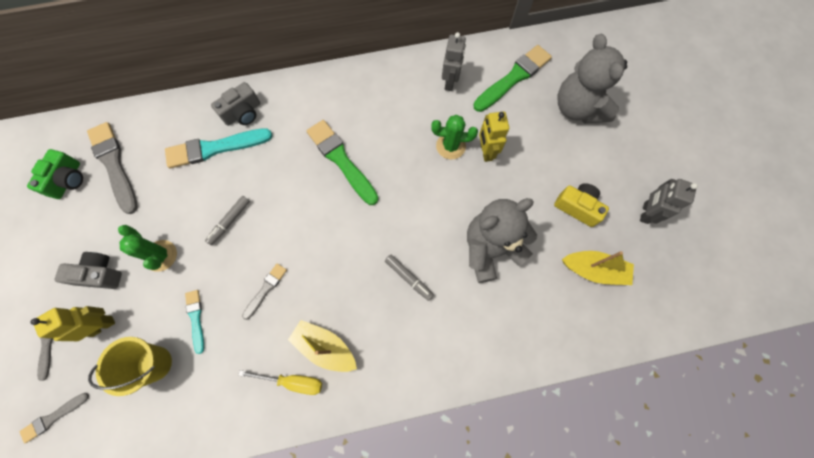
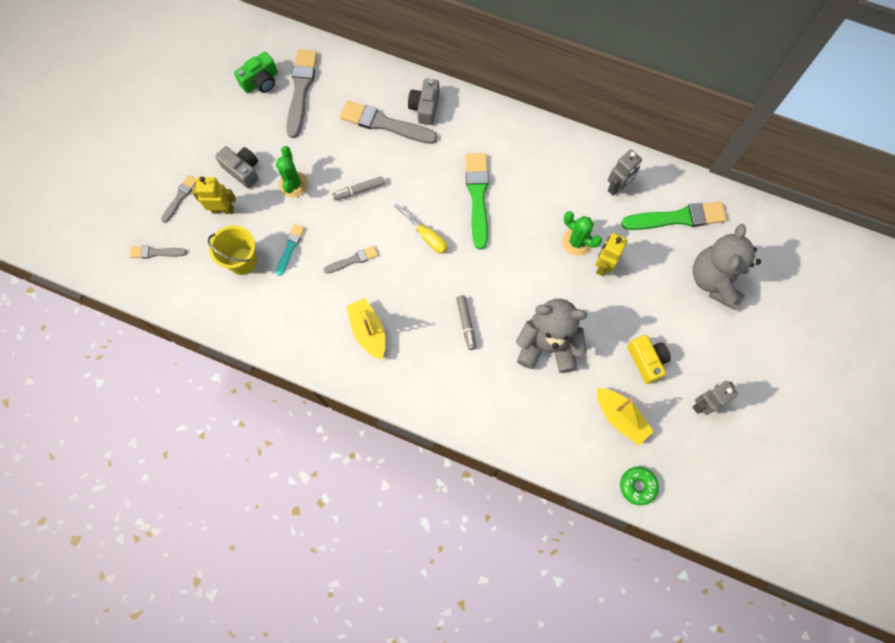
camera: 35 degrees right, 0 degrees up
turquoise brush [165,128,273,168] -> grey brush [340,101,437,144]
grey camera [211,82,260,126] -> grey camera turned 105 degrees clockwise [408,78,440,125]
yellow screwdriver [238,370,322,395] -> yellow screwdriver moved to [394,204,448,254]
none -> green donut [620,467,659,505]

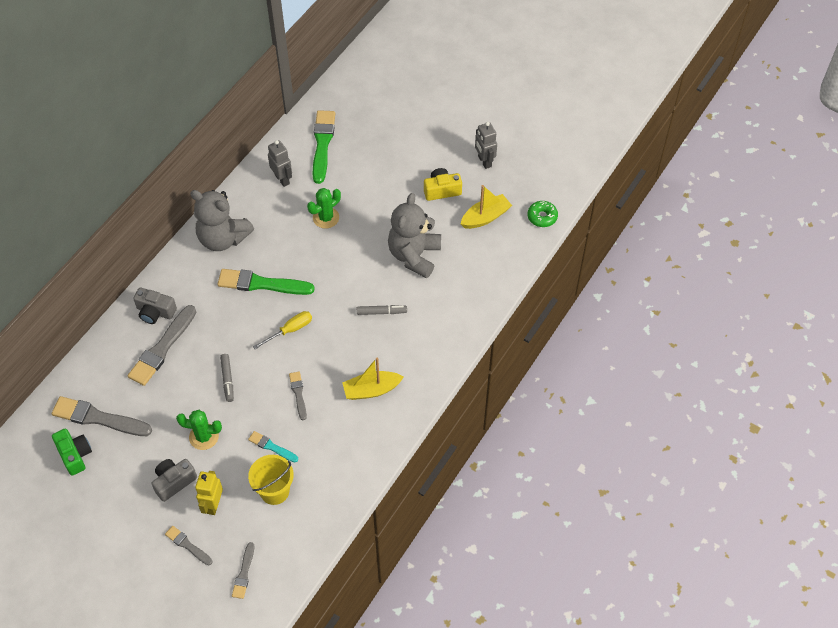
camera: 80 degrees left, 15 degrees down
yellow robot [595,233,627,276] -> none
grey teddy bear [693,224,761,310] -> grey teddy bear moved to [190,190,254,251]

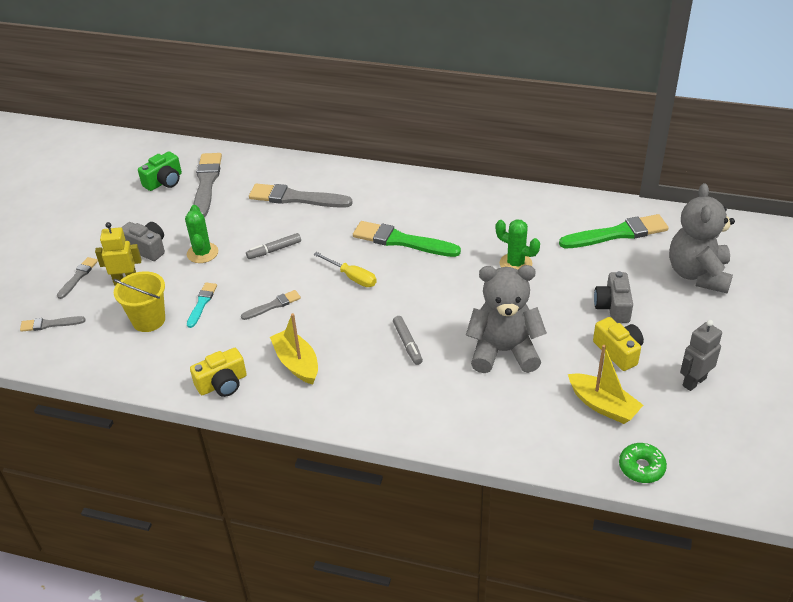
camera: 75 degrees right, 15 degrees down
grey camera [133,287,177,324] -> grey camera moved to [594,271,633,323]
grey teddy bear [190,190,254,251] -> grey teddy bear moved to [669,183,735,293]
green brush [217,269,315,295] -> green brush turned 60 degrees counterclockwise [353,221,461,257]
grey robot [268,140,292,187] -> none
none -> yellow camera [190,348,247,397]

